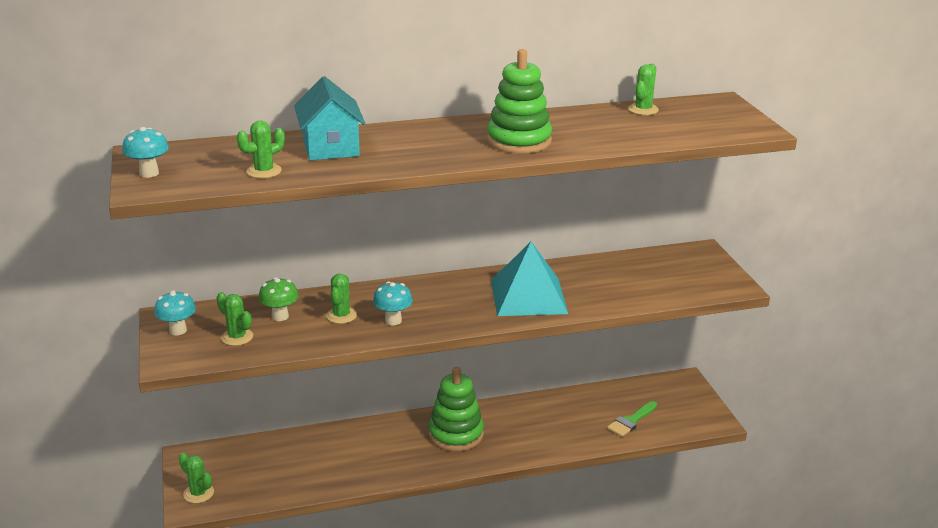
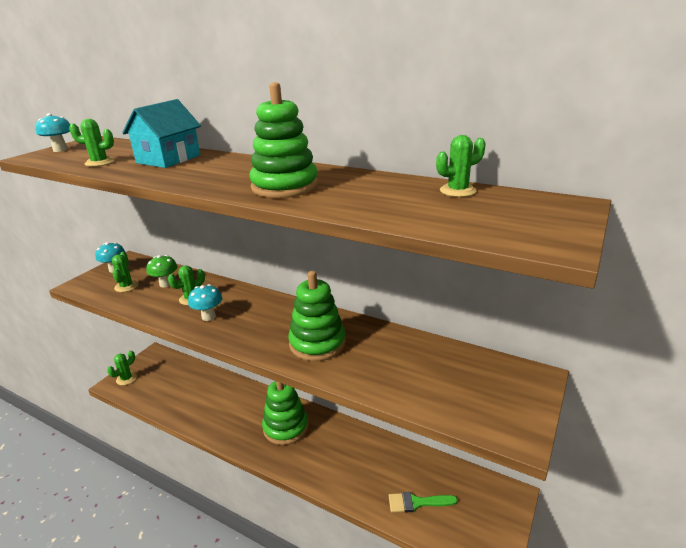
camera: 45 degrees right, 0 degrees up
green cactus [179,453,214,503] -> green cactus turned 45 degrees clockwise [107,350,137,385]
turquoise pyramid [491,242,568,316] -> green stacking toy [288,271,346,361]

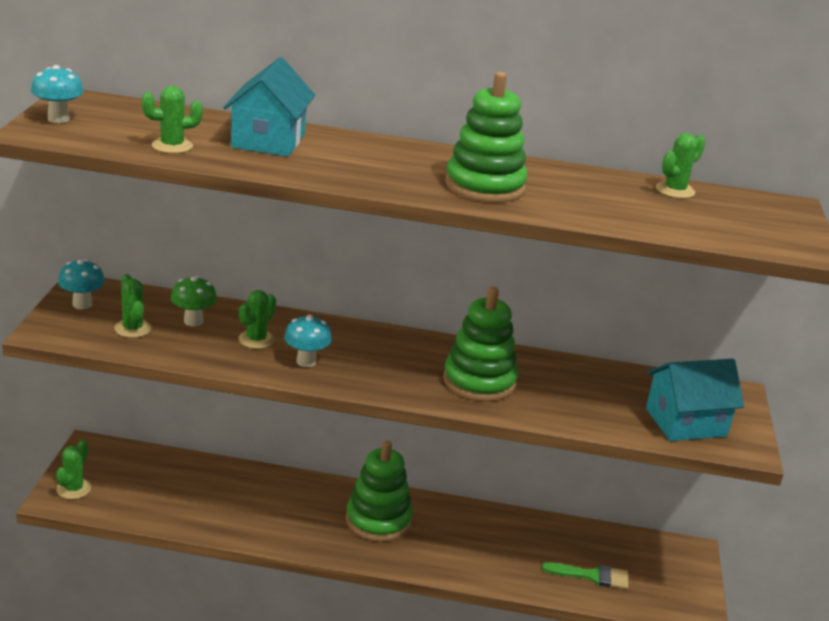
camera: 25 degrees left, 0 degrees up
green brush [389,492,458,512] -> green brush turned 150 degrees counterclockwise [542,562,629,589]
none -> turquoise house [646,359,744,441]

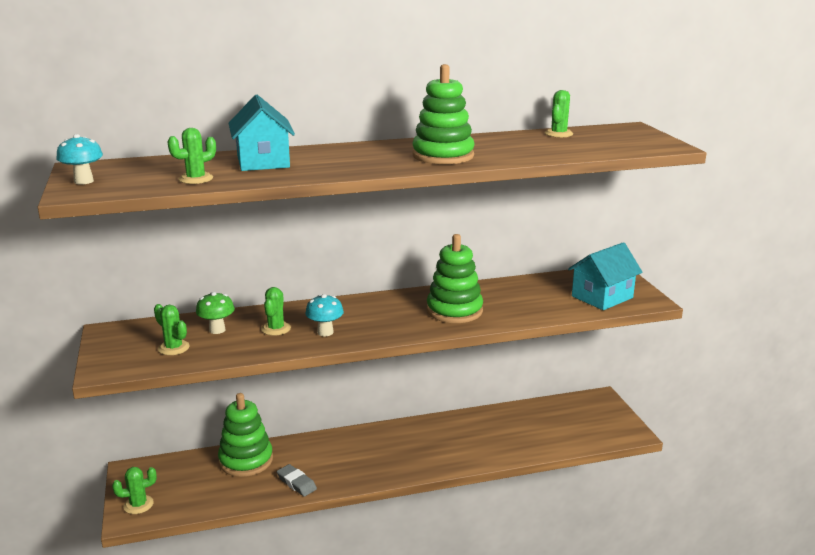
camera: 20 degrees left, 5 degrees down
green cactus [56,440,91,499] -> green cactus turned 75 degrees clockwise [112,467,157,514]
turquoise mushroom [58,259,105,309] -> none
green stacking toy [346,441,413,542] -> green stacking toy moved to [218,393,273,477]
green brush [542,562,629,589] -> none
none -> grey eraser [277,464,317,496]

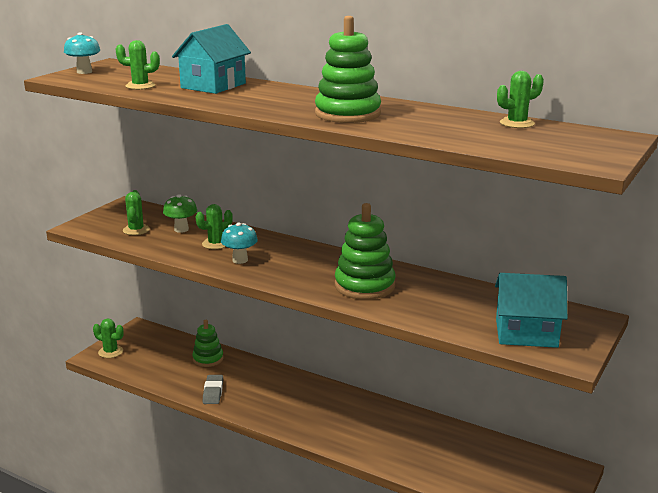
camera: 45 degrees right, 0 degrees up
green stacking toy [218,393,273,477] -> green stacking toy [192,320,223,367], size x0.62

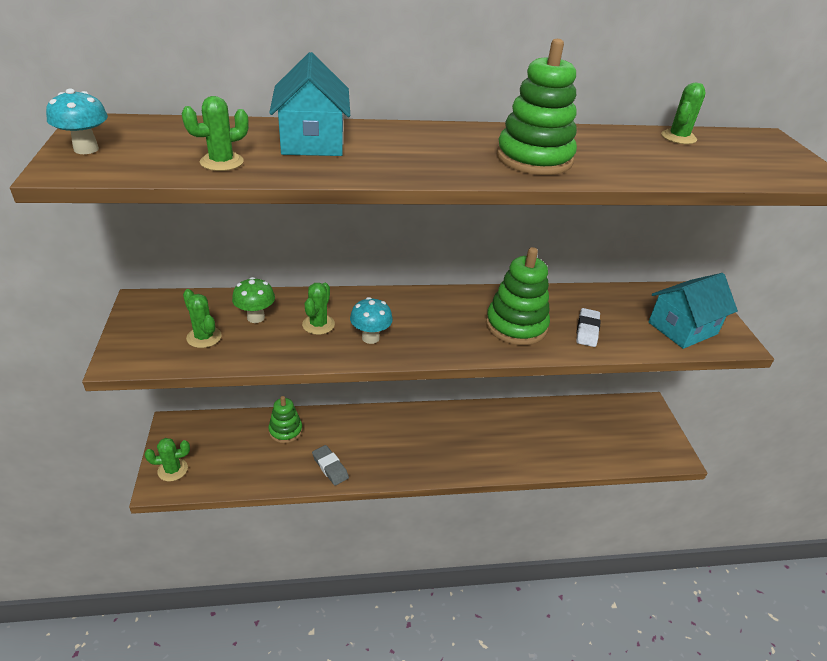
camera: 40 degrees left, 15 degrees up
none -> white eraser [576,308,601,347]

